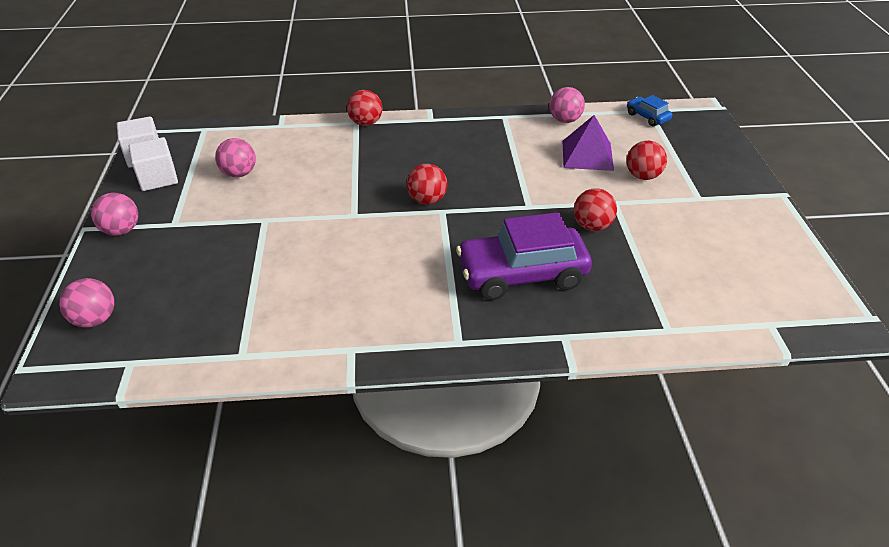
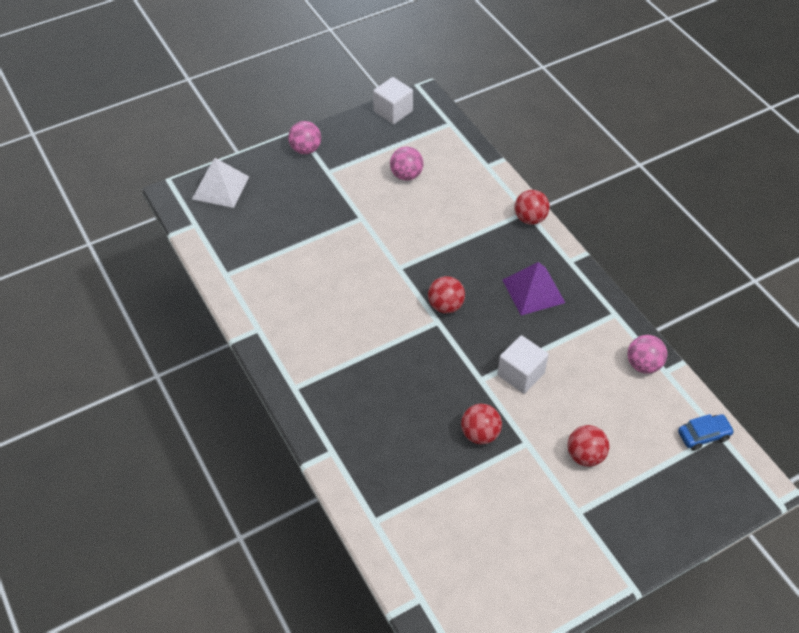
camera: 65 degrees right, 10 degrees up
pink ball [59,278,114,328] -> white pyramid [192,158,249,208]
white cube [129,137,178,191] -> white cube moved to [497,335,548,394]
purple car [456,212,592,300] -> none
purple pyramid [563,115,614,171] -> purple pyramid moved to [503,262,565,315]
blue car [627,95,672,126] -> blue car turned 45 degrees clockwise [678,414,734,451]

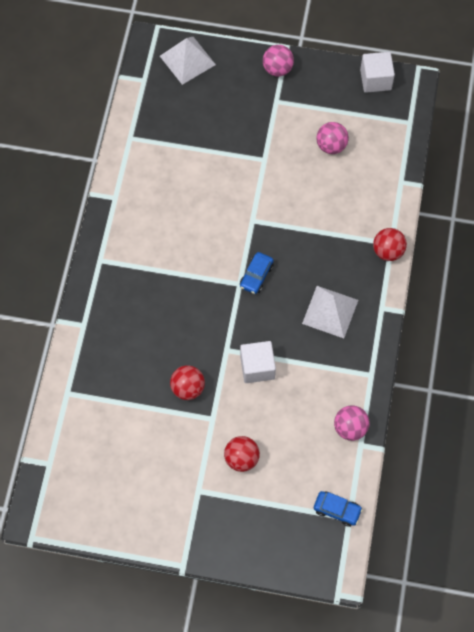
camera: 40 degrees right, 15 degrees up
red ball [428,276,465,313] -> blue car [240,252,274,294]
purple pyramid [503,262,565,315] -> white pyramid [302,286,358,338]

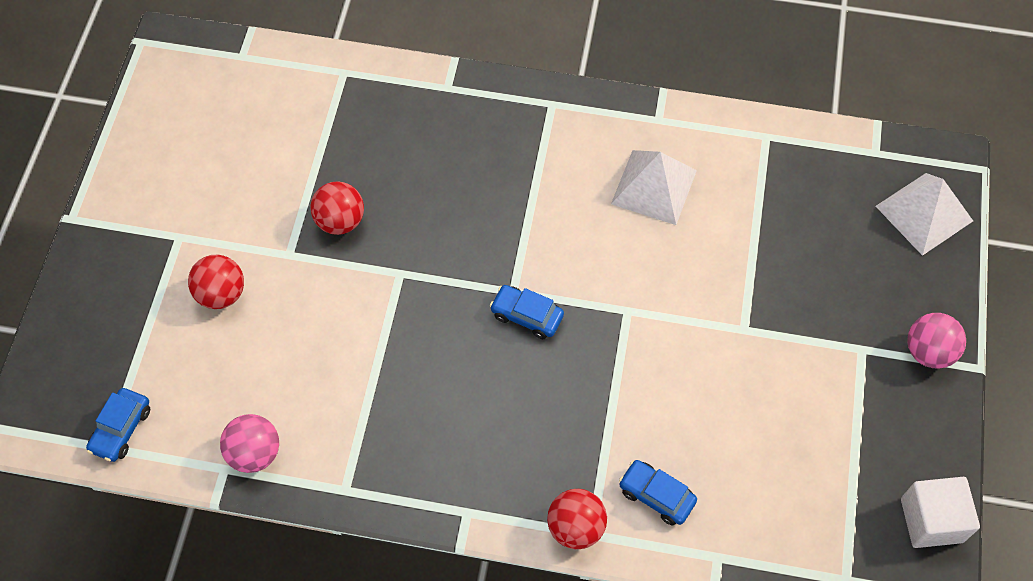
camera: 90 degrees right, 5 degrees down
white cube [240,341,276,383] -> none
white pyramid [302,286,358,338] -> white pyramid moved to [611,150,697,225]
pink ball [316,122,349,154] -> none
none -> blue car [619,460,697,525]

